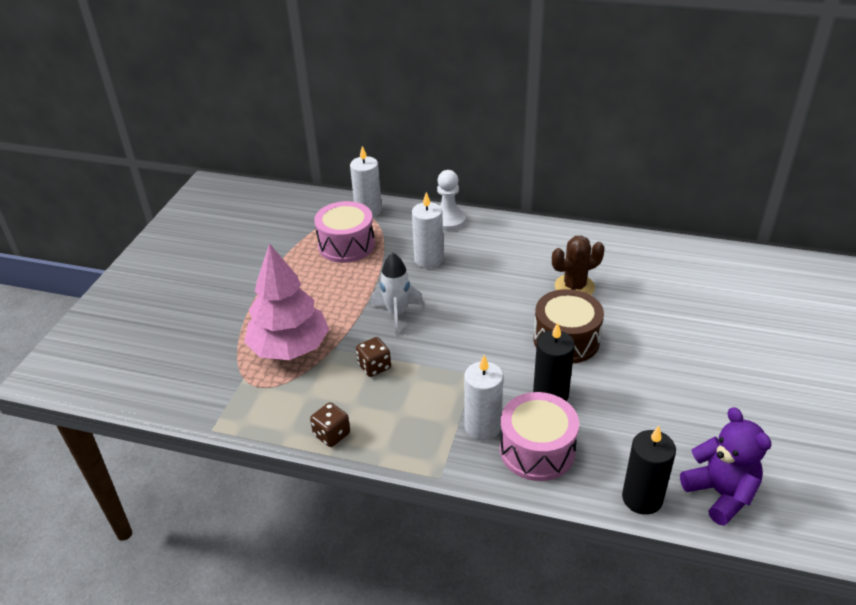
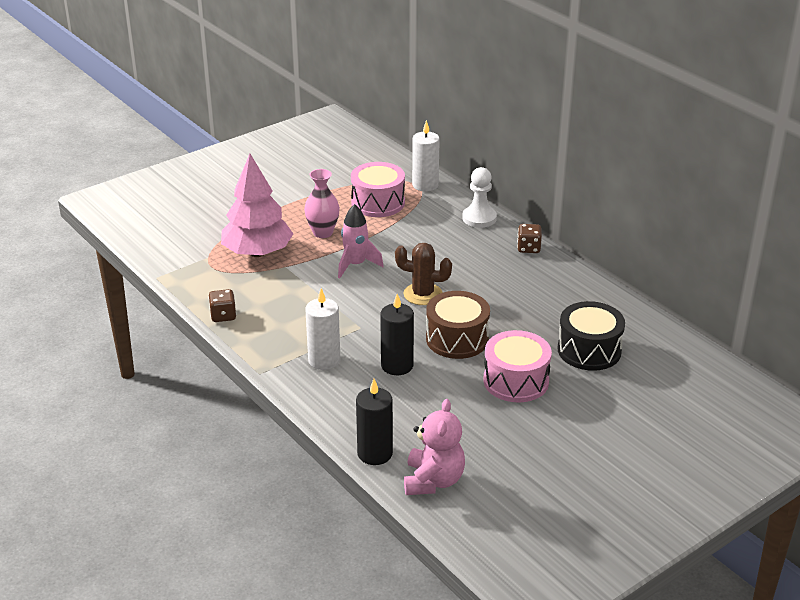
camera: 35 degrees right, 5 degrees down
brown dice [356,337,391,377] -> brown dice moved to [517,224,542,253]
white rocket [371,252,424,335] -> pink rocket [338,204,384,278]
white candle [412,192,444,268] -> none
pink drum [500,392,579,481] -> pink drum moved to [483,330,552,402]
brown cactus [552,236,605,295] -> brown cactus moved to [395,243,452,305]
purple teddy bear [680,407,772,526] -> pink teddy bear [404,399,465,495]
none -> pink vase [304,169,340,238]
none -> black drum [558,301,625,371]

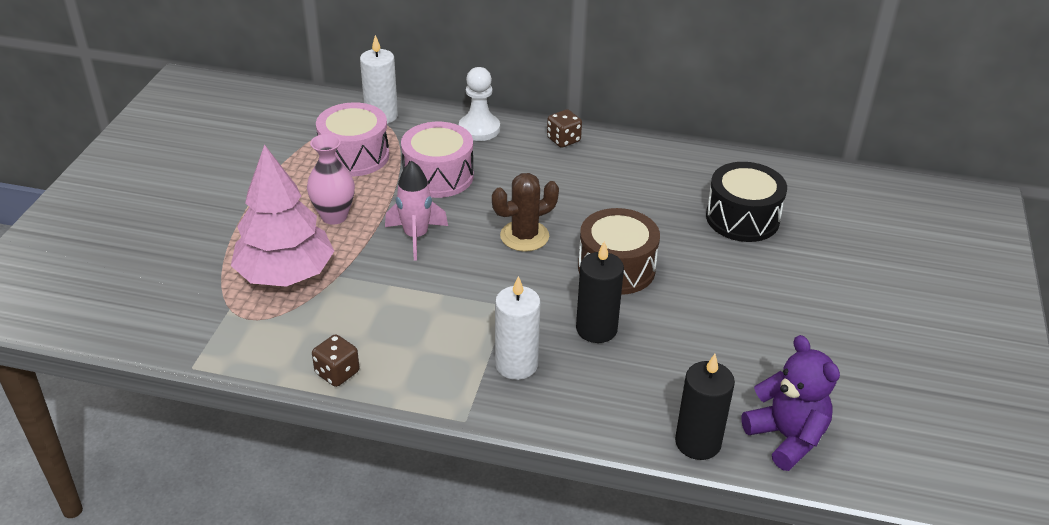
camera: 40 degrees left, 5 degrees up
pink teddy bear [404,399,465,495] -> purple teddy bear [741,335,840,471]
pink drum [483,330,552,402] -> pink drum moved to [401,122,474,198]

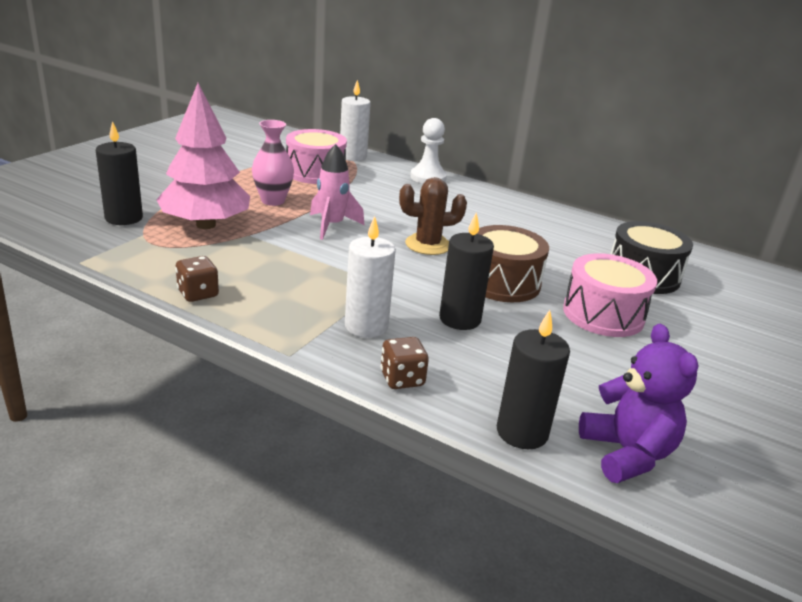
camera: 15 degrees right, 10 degrees down
pink drum [401,122,474,198] -> pink drum moved to [563,253,657,337]
brown dice [547,109,582,148] -> brown dice moved to [381,337,429,389]
none -> black candle [96,121,143,225]

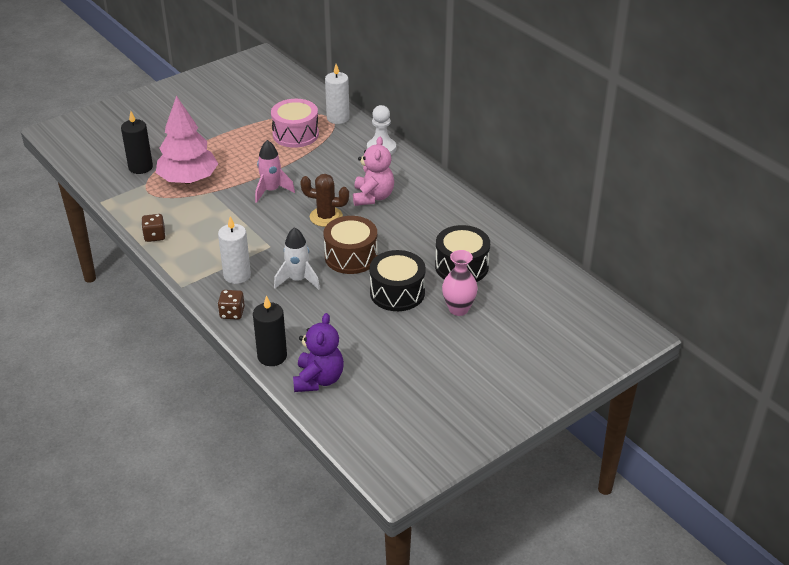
camera: 25 degrees right, 10 degrees up
pink vase [252,120,294,206] -> pink vase moved to [442,250,478,316]
black candle [439,213,494,330] -> white rocket [274,227,320,290]
pink drum [563,253,657,337] -> black drum [370,250,426,311]
none -> pink teddy bear [353,137,394,206]

